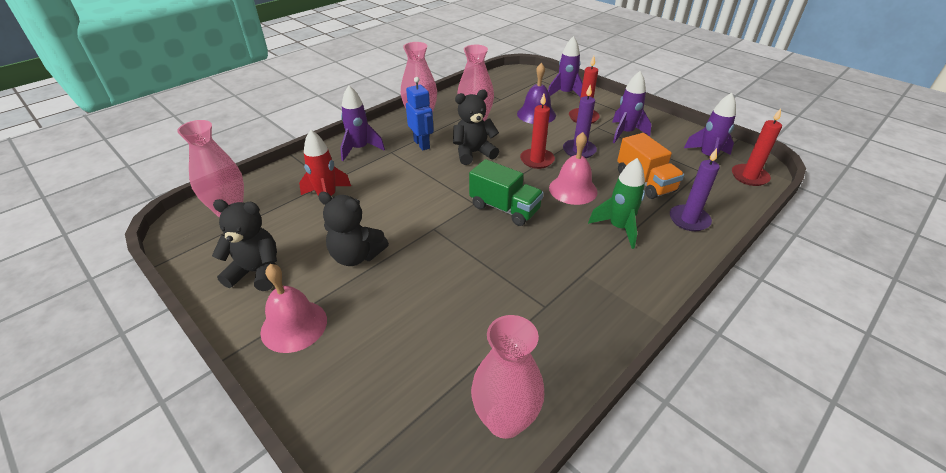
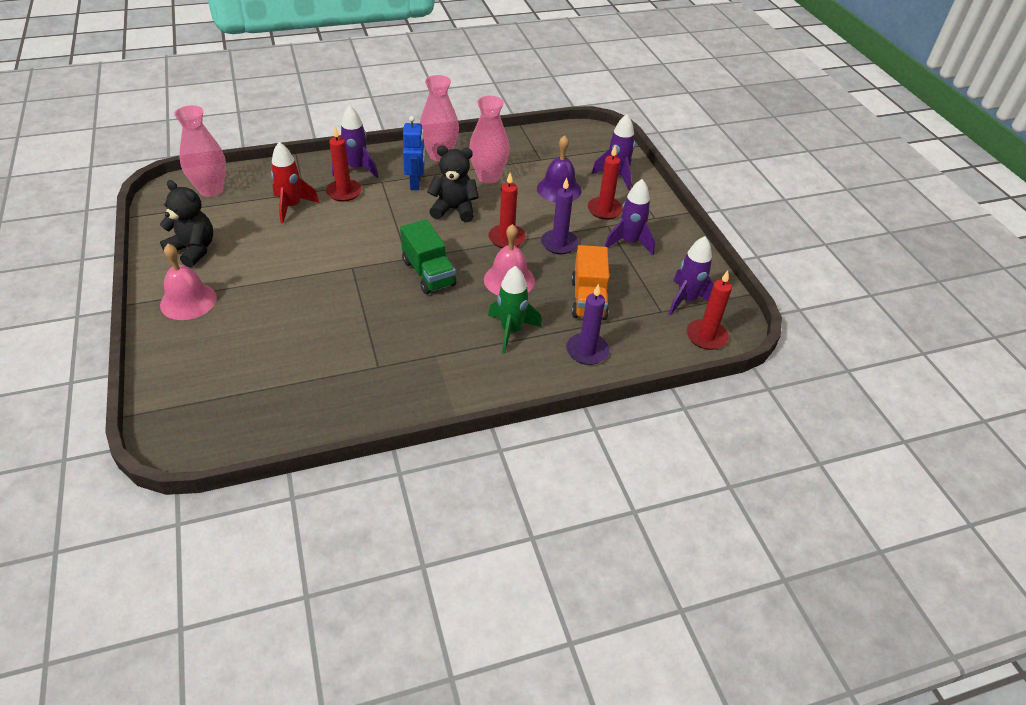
camera: 25 degrees right, 5 degrees up
black teddy bear [318,192,389,266] -> none
pink vase [471,315,544,439] -> none
none -> red candle [326,127,362,202]

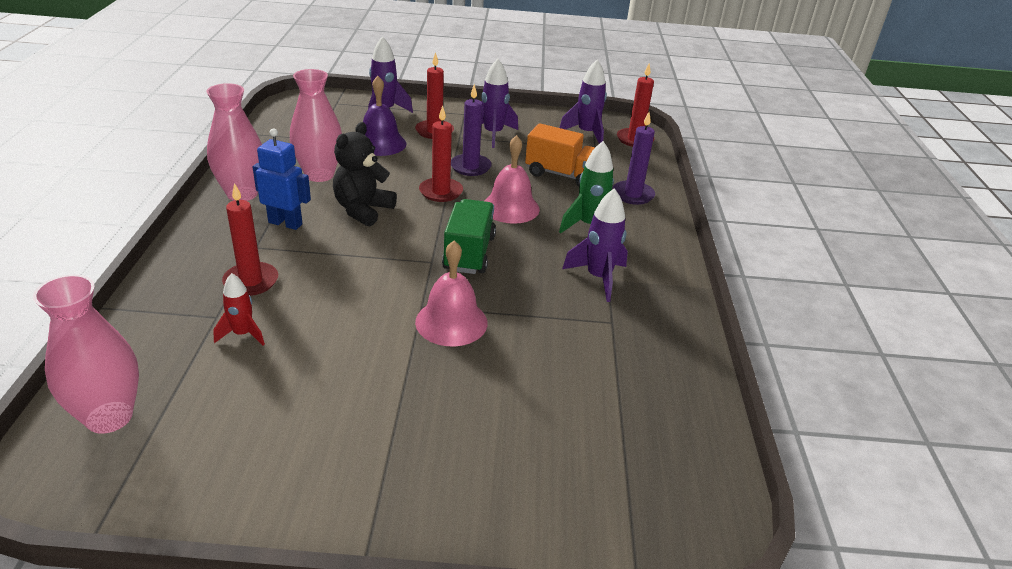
camera: 70 degrees left, 10 degrees down
black teddy bear [160,180,213,268] -> none
pink bell [160,244,217,320] -> pink bell moved to [415,241,488,346]
red rocket [271,142,320,224] -> red rocket [213,273,265,346], size x0.64
purple rocket [332,106,378,178] -> purple rocket moved to [562,188,628,302]
green truck [400,219,456,294] -> green truck turned 75 degrees counterclockwise [442,199,496,274]

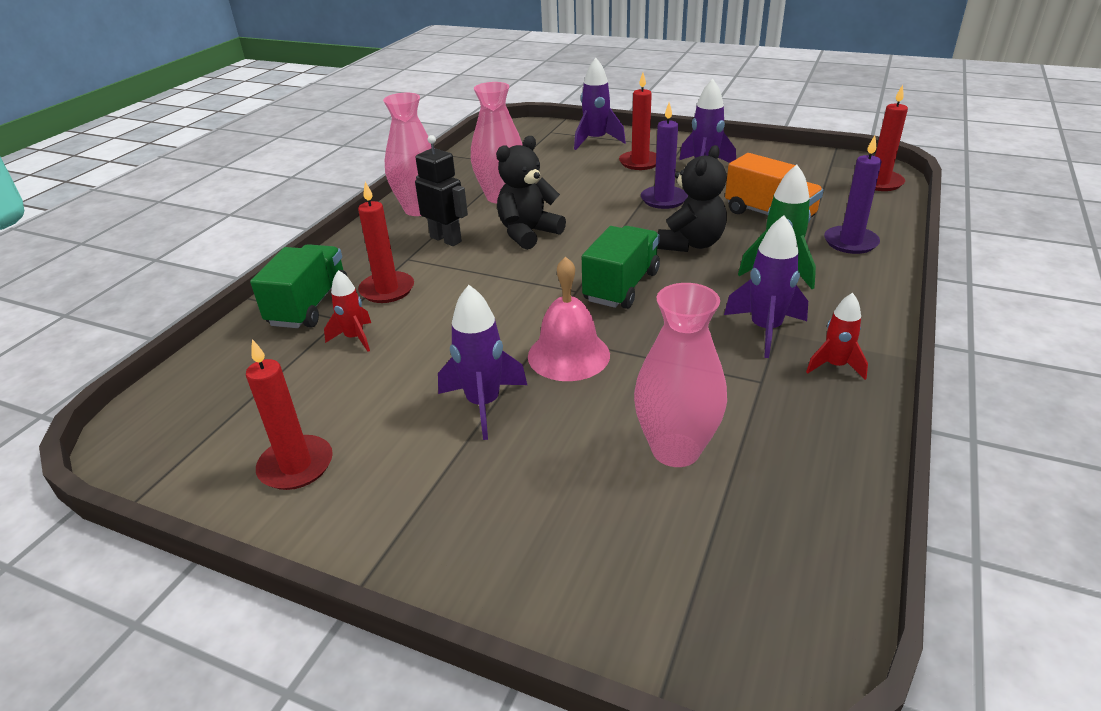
camera: 25 degrees right, 0 degrees up
pink vase [33,275,139,433] -> pink vase moved to [634,283,727,467]
blue robot [253,129,311,230] -> black robot [415,135,468,246]
purple bell [363,76,406,156] -> none
red candle [419,105,463,202] -> red candle moved to [246,339,333,490]
pink bell [484,135,540,224] -> black teddy bear [657,145,727,252]
purple rocket [560,59,607,144] -> purple rocket moved to [438,285,527,440]
none -> green truck [250,244,347,328]
none -> red rocket [806,293,868,380]

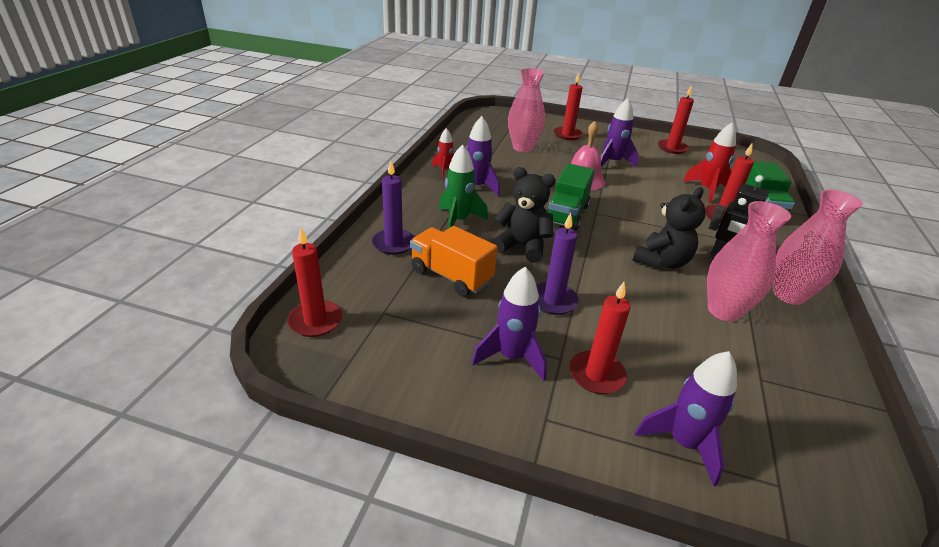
camera: 170 degrees right, 0 degrees up
red rocket [324,270,371,352] -> red rocket [683,123,736,203], size x1.56
black teddy bear [657,145,727,252] -> black teddy bear turned 90 degrees clockwise [492,167,556,263]
none -> red candle [554,72,583,140]

